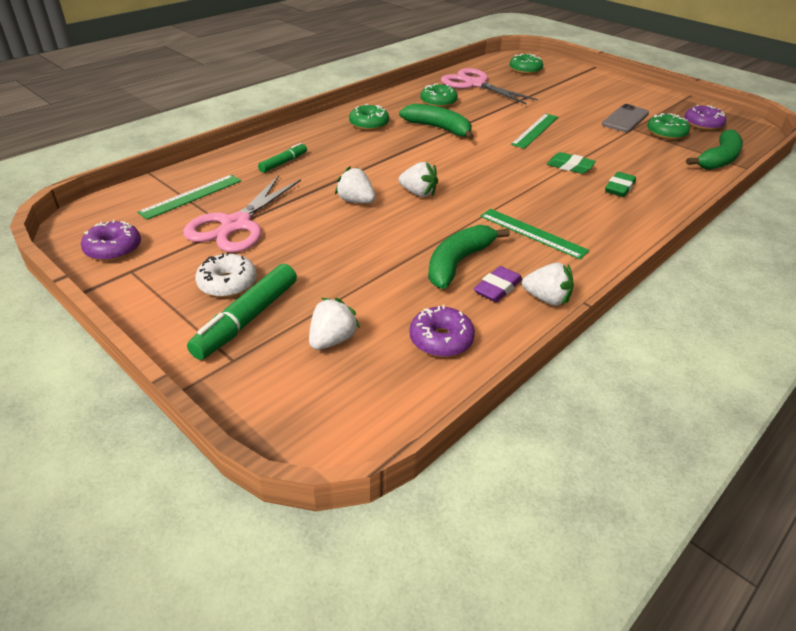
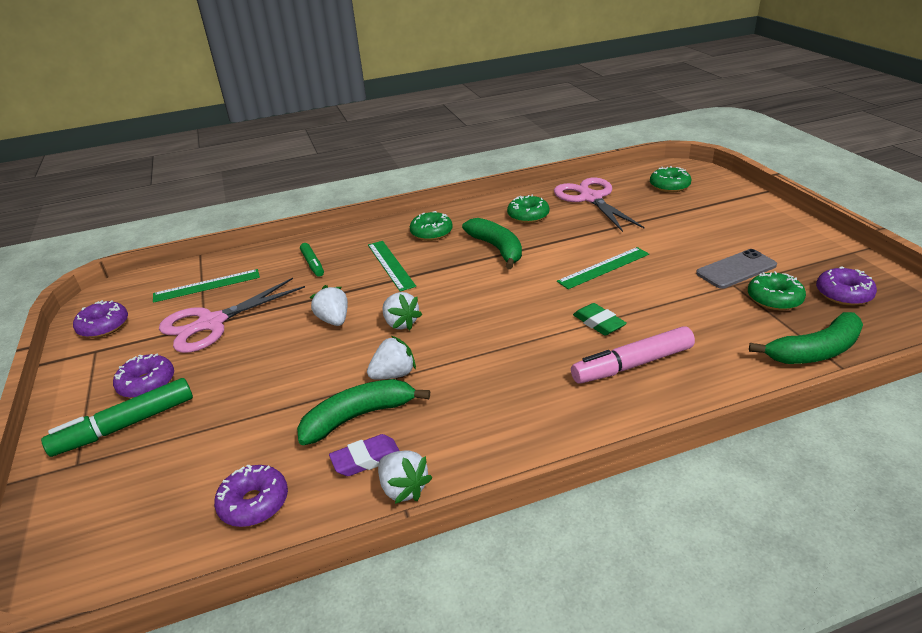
camera: 30 degrees right, 5 degrees down
white donut [195,252,257,298] -> purple donut [113,353,174,398]
green marker [258,143,307,173] -> green marker turned 90 degrees clockwise [300,243,324,277]
white strawberry [309,298,360,350] -> white strawberry moved to [367,336,416,379]
green ruler [480,209,590,259] -> green ruler moved to [368,241,416,291]
green eraser [605,172,636,197] -> pink marker [571,326,695,384]

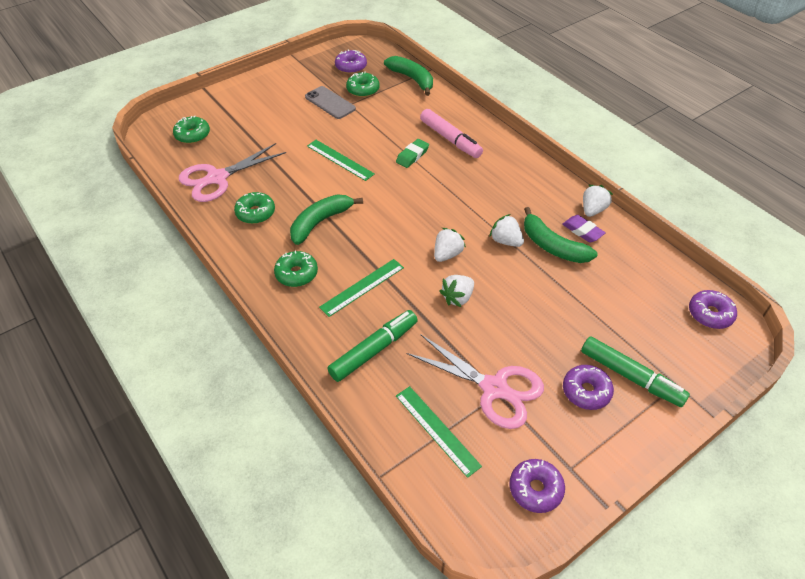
camera: 110 degrees left, 15 degrees up
purple donut [214,464,288,527] -> purple donut moved to [689,290,737,329]
green marker [300,243,324,277] -> green marker [327,310,418,382], size x1.71

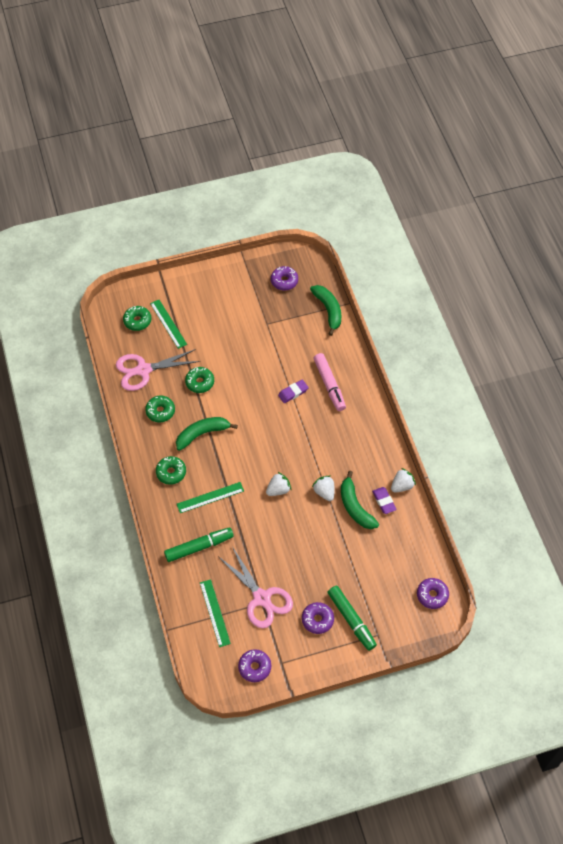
camera: 20 degrees right, 10 degrees up
grey phone [305,86,356,119] -> none
green ruler [307,140,375,181] -> green ruler moved to [150,300,187,349]
green donut [346,72,380,97] -> green donut moved to [185,367,214,393]
green eraser [396,139,429,168] -> purple eraser [278,379,309,403]
white strawberry [440,275,474,307] -> none

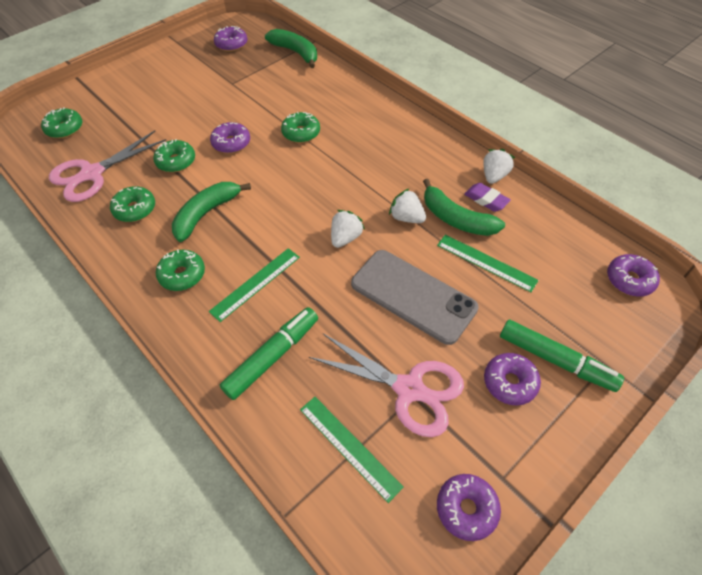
camera: 25 degrees left, 5 degrees down
green ruler [150,300,187,349] -> green ruler moved to [437,234,539,292]
purple eraser [278,379,309,403] -> green donut [281,112,320,143]
pink marker [314,353,346,411] -> none
none -> purple donut [210,122,250,153]
none -> grey phone [351,250,479,345]

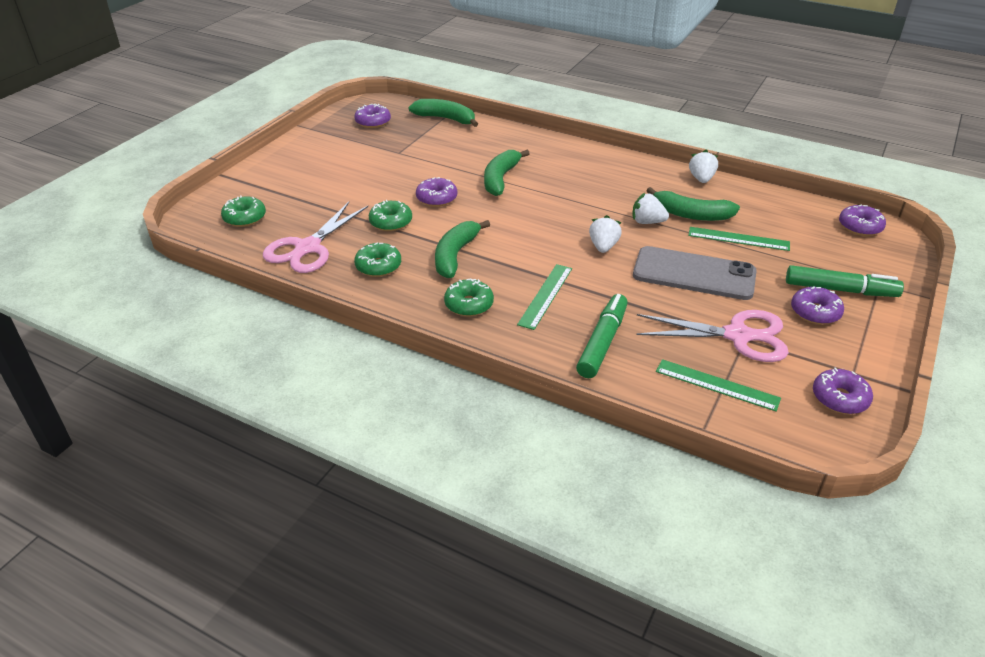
camera: 20 degrees left, 15 degrees down
green donut [281,112,320,143] -> green banana [484,150,530,196]
purple eraser [464,183,511,212] -> none

